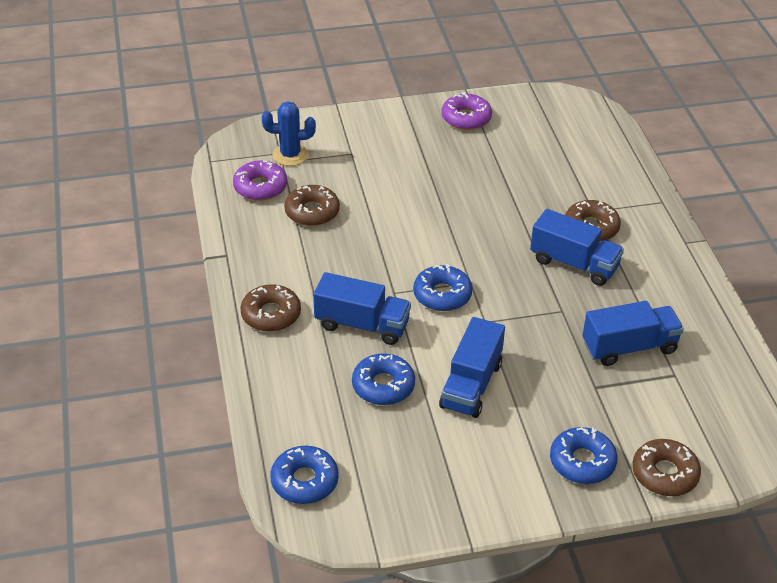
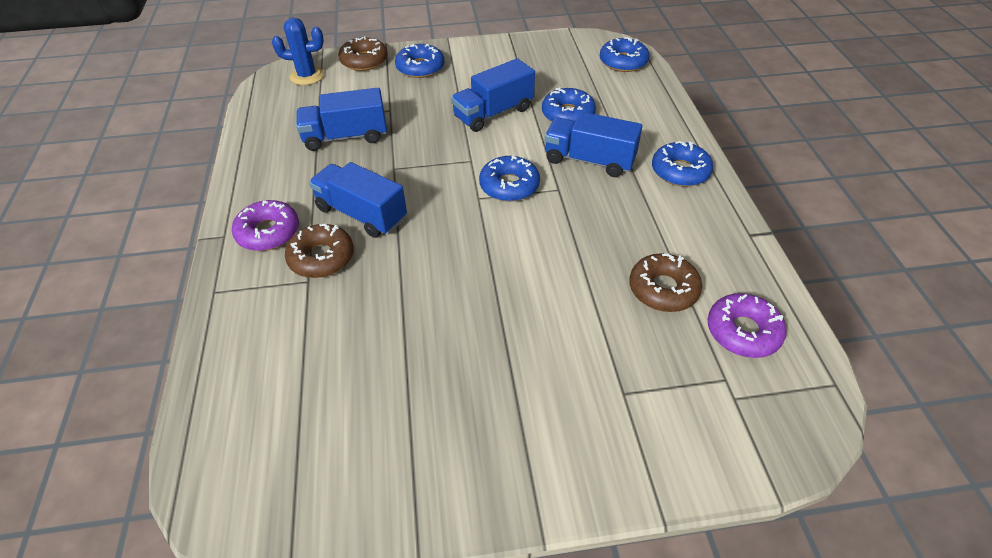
camera: 175 degrees left, 5 degrees up
brown donut [240,284,301,332] -> blue donut [652,141,713,187]
blue cactus [262,102,316,166] -> blue cactus moved to [272,17,324,85]
blue truck [439,317,505,418] -> blue truck turned 150 degrees counterclockwise [451,58,535,132]
purple donut [442,92,492,130] -> purple donut moved to [232,200,299,251]

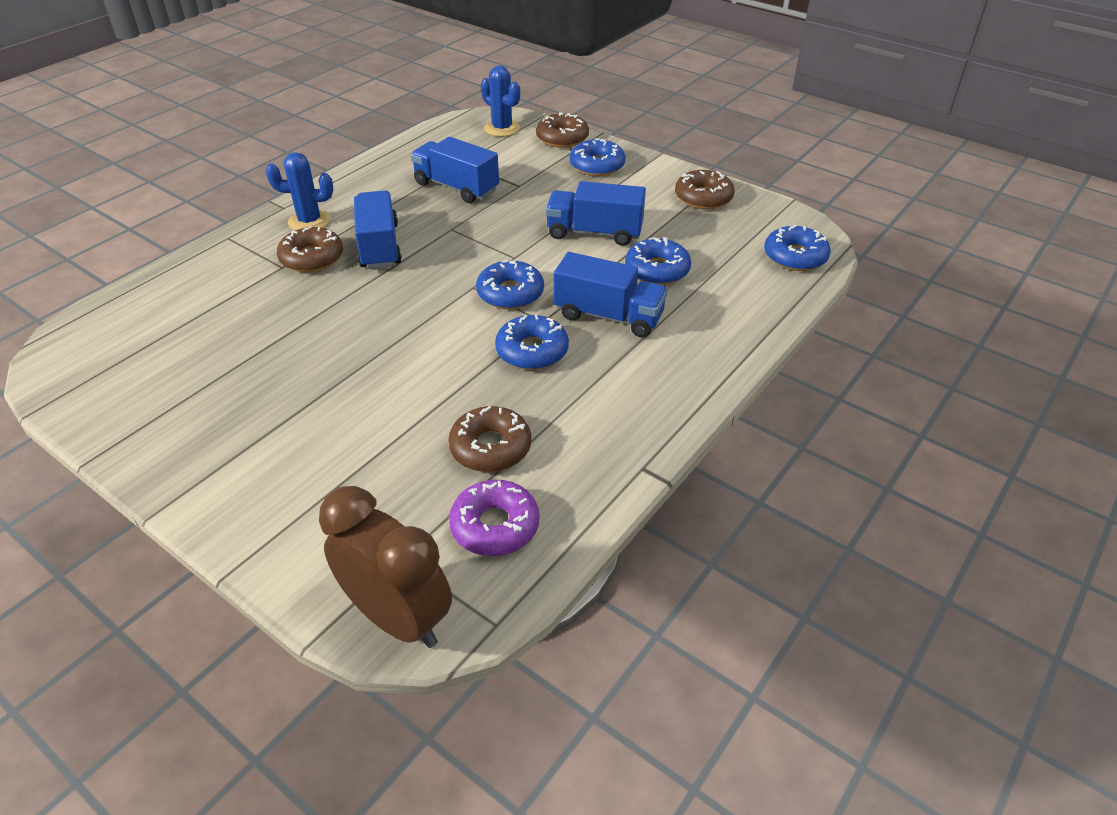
camera: 45 degrees right, 5 degrees down
purple donut [232,200,299,251] -> blue cactus [265,152,334,230]
blue truck [545,112,642,177] -> blue truck turned 135 degrees clockwise [554,252,668,338]
blue donut [652,141,713,187] -> blue donut moved to [495,315,569,370]
none -> brown clock [319,486,452,648]
none -> brown donut [675,170,735,209]

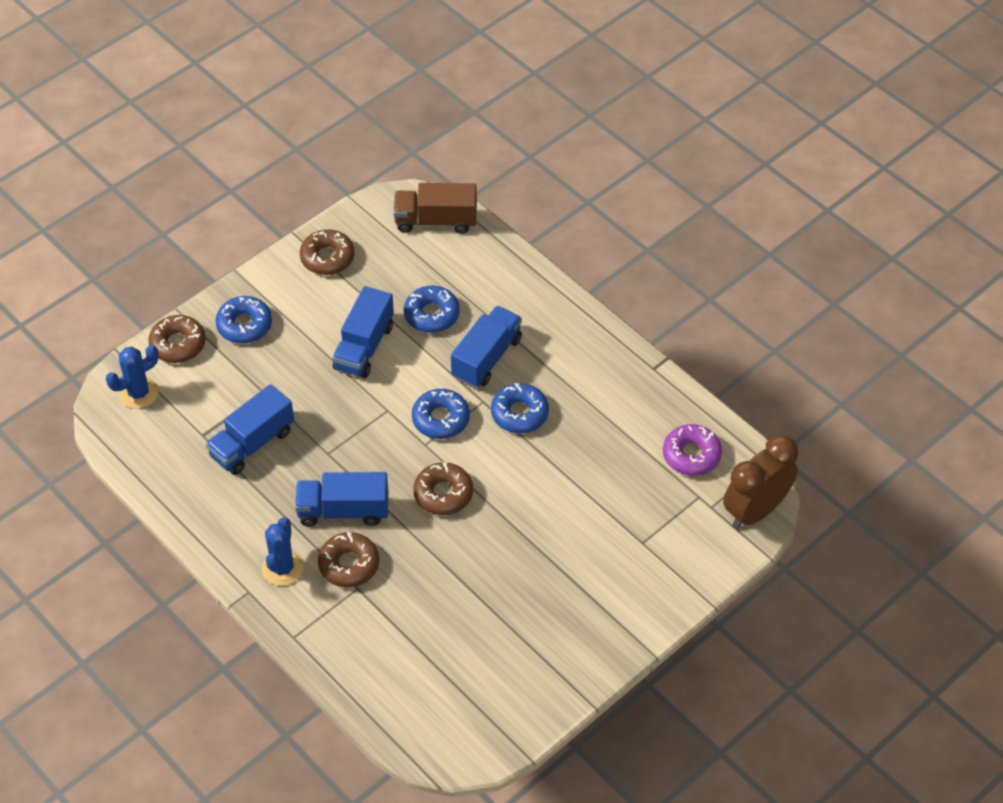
camera: 80 degrees left, 10 degrees up
brown donut [448,406,531,472] -> brown donut moved to [414,462,473,515]
blue donut [764,225,831,271] -> brown truck [393,183,477,234]

